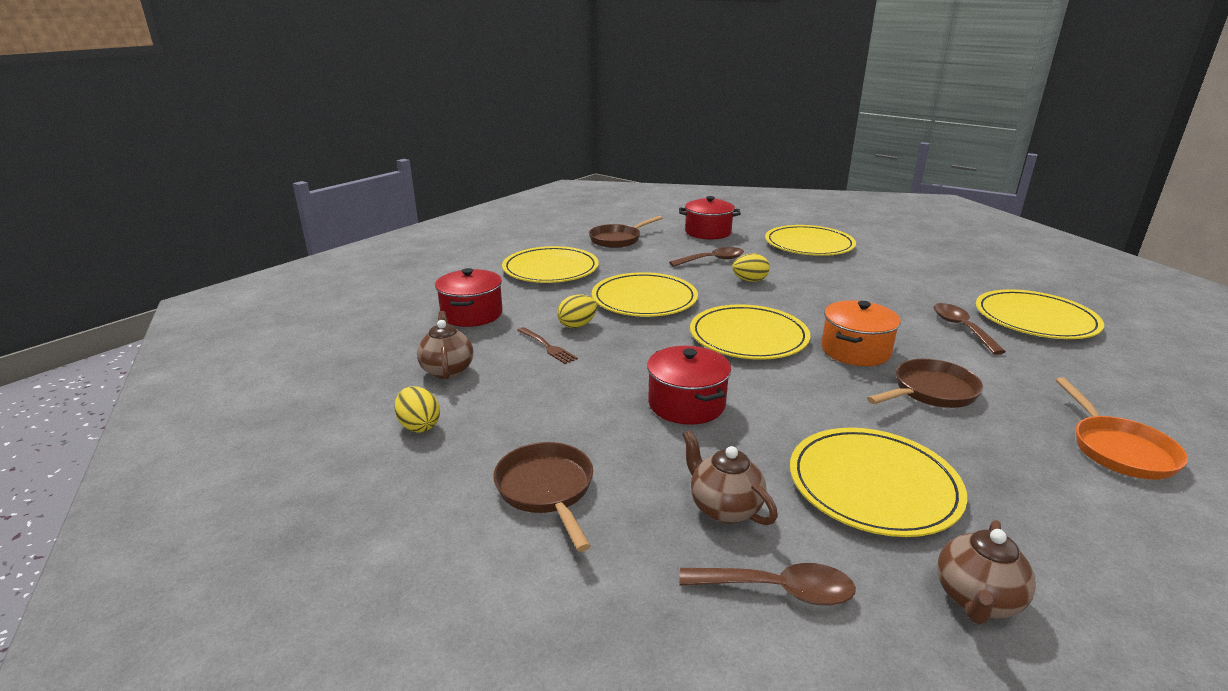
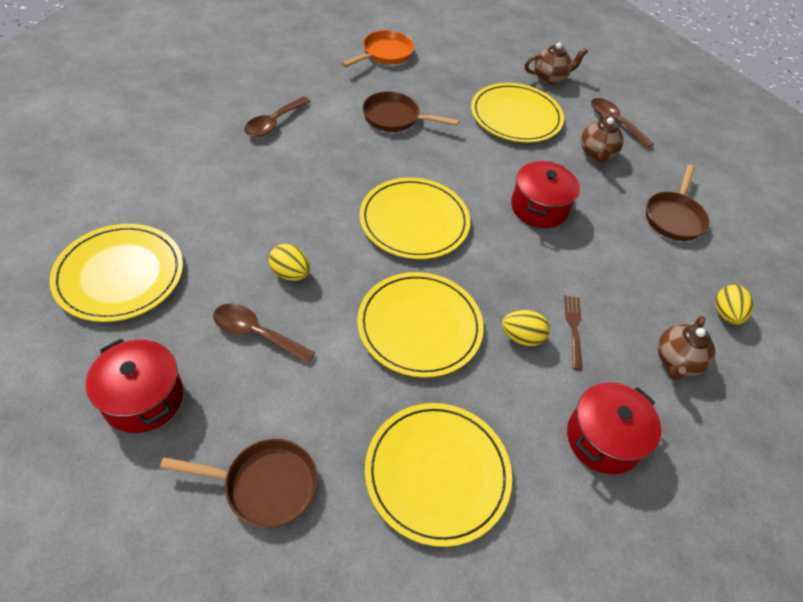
camera: 140 degrees left, 25 degrees up
orange pot [821,300,901,366] -> none
yellow plate [976,289,1104,339] -> none

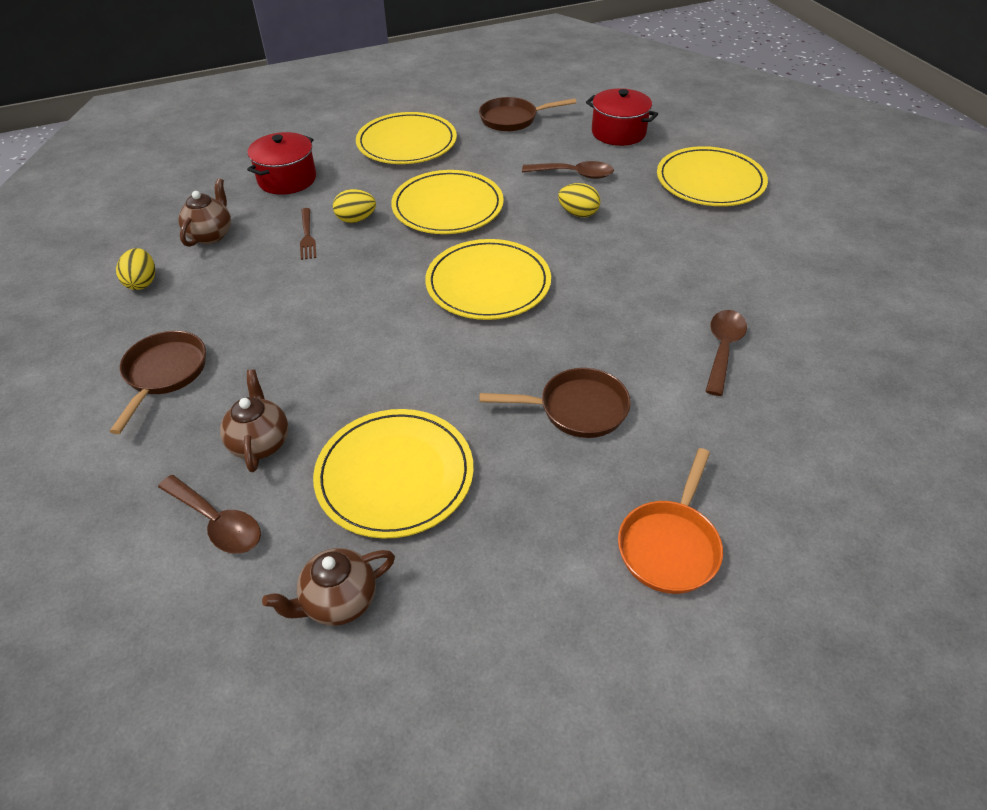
camera: 170 degrees right, 5 degrees down
red pot [511,161,580,228] -> none

